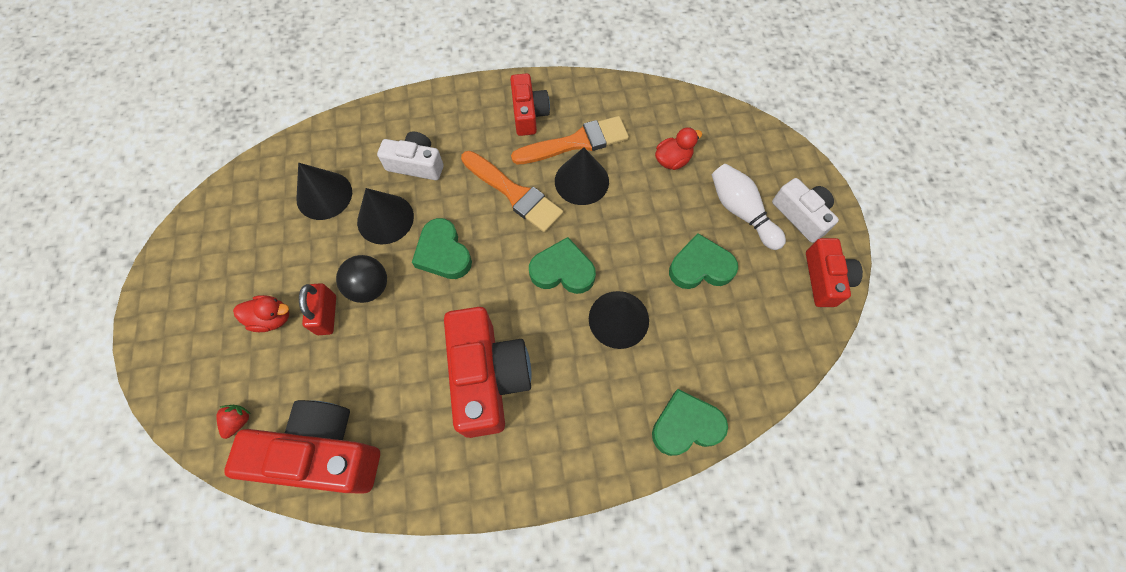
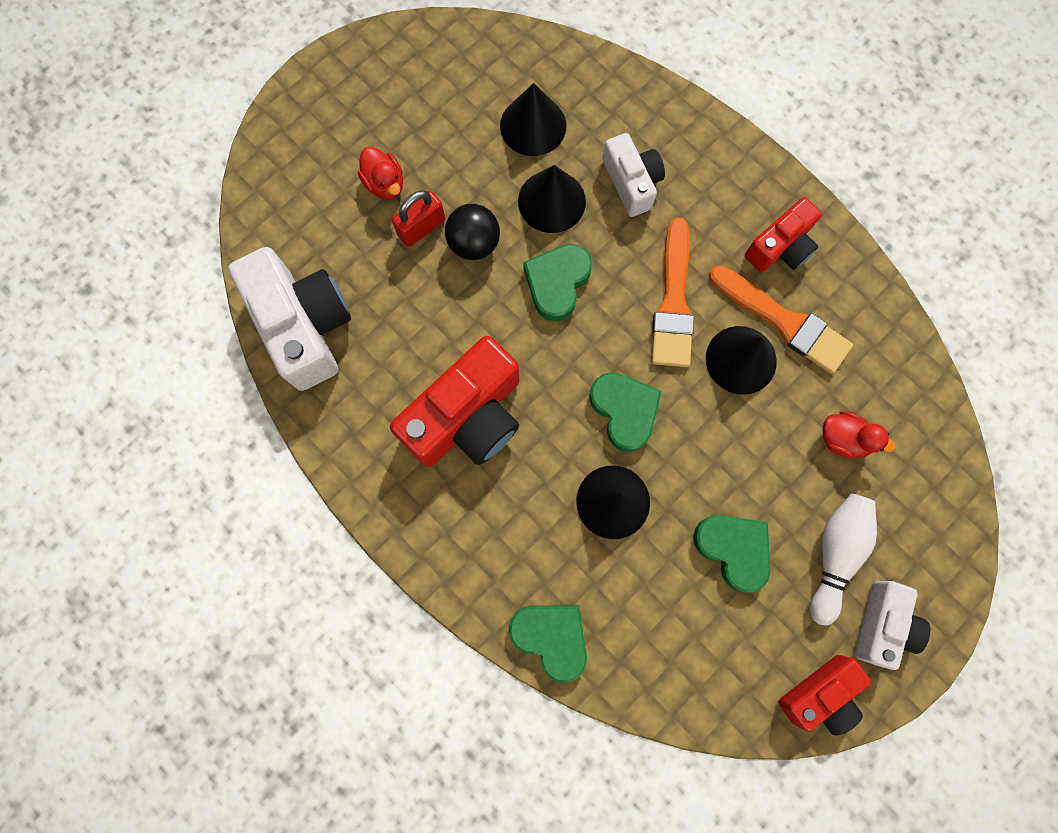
camera: 55 degrees right, 10 degrees up
red strawberry [216,405,251,439] -> none
red camera [224,400,380,494] -> white camera [228,247,351,391]

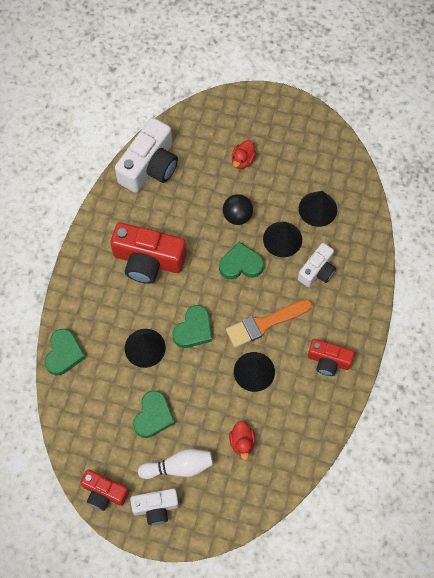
camera: 60 degrees right, 10 degrees down
red padlock [392,190,445,247] -> none
orange brush [709,265,853,374] -> none

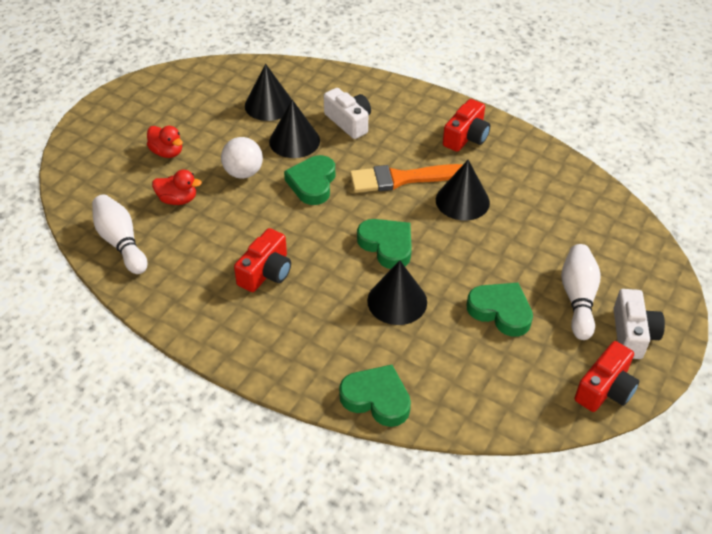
camera: 75 degrees left, 20 degrees down
red camera [110,222,186,284] -> red camera [234,228,291,292], size x0.59
white camera [115,118,178,193] -> white bowling pin [92,194,147,274]
black ball [223,194,253,225] -> white ball [221,137,263,179]
orange brush [226,299,312,348] -> orange brush turned 90 degrees clockwise [350,164,463,193]
red duck [229,421,255,460] -> red duck moved to [152,170,202,205]

